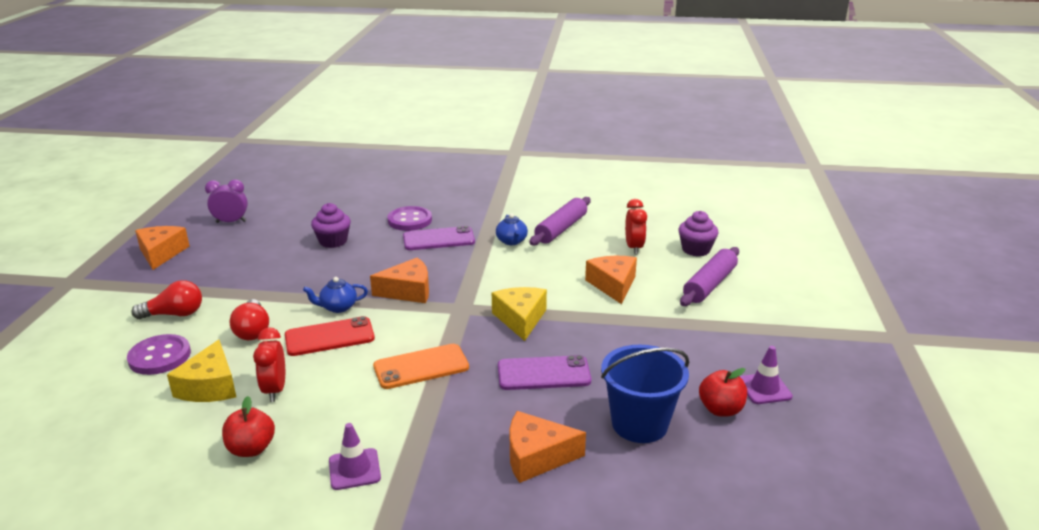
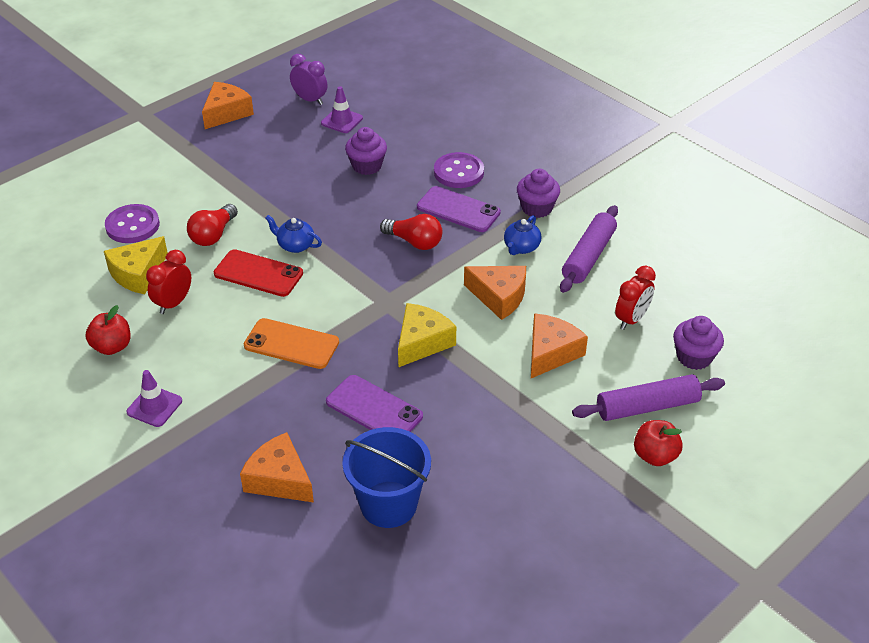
camera: 40 degrees right, 15 degrees up
red light bulb [131,280,202,319] -> red light bulb moved to [380,214,442,250]
orange cheese [370,257,429,303] -> orange cheese moved to [464,266,526,320]
purple rolling pin [529,197,591,246] -> purple rolling pin turned 45 degrees counterclockwise [560,205,618,293]
red apple [699,368,747,417] -> red apple moved to [634,420,683,466]
purple traffic cone [740,346,793,404] -> purple traffic cone moved to [321,86,363,133]
none -> purple cupcake [517,169,560,218]

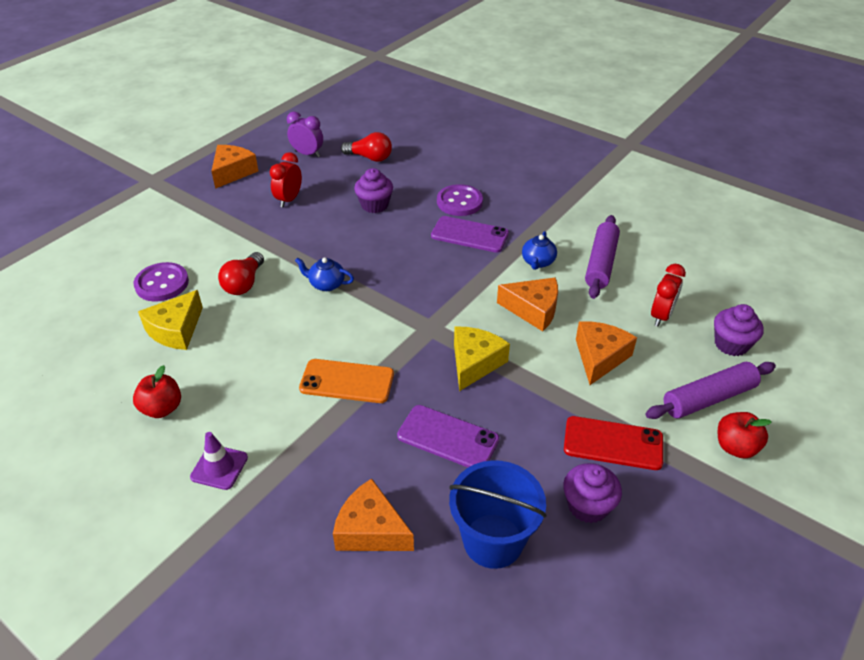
camera: 10 degrees left, 0 degrees up
red clock [146,250,191,314] -> red clock moved to [270,152,302,208]
red phone [214,249,303,297] -> red phone moved to [564,416,663,470]
purple traffic cone [321,86,363,133] -> none
red light bulb [380,214,442,250] -> red light bulb moved to [341,132,392,162]
purple cupcake [517,169,560,218] -> purple cupcake moved to [563,463,622,523]

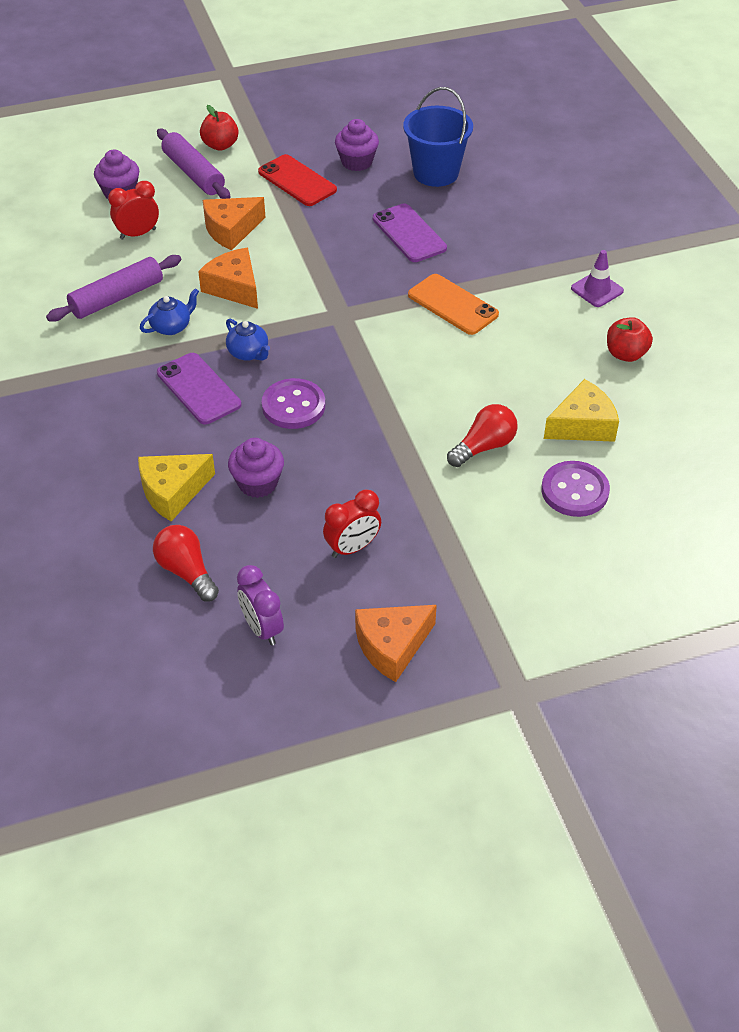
camera: 145 degrees left, 5 degrees up
blue teapot [295,257,354,291] -> blue teapot moved to [226,319,270,361]
orange cheese [333,478,414,551] -> none
purple button [437,184,483,216] -> purple button moved to [262,378,325,429]
yellow cheese [454,326,510,391] -> yellow cheese moved to [138,454,215,521]
purple rolling pin [646,362,776,419] -> purple rolling pin turned 45 degrees clockwise [157,129,230,199]

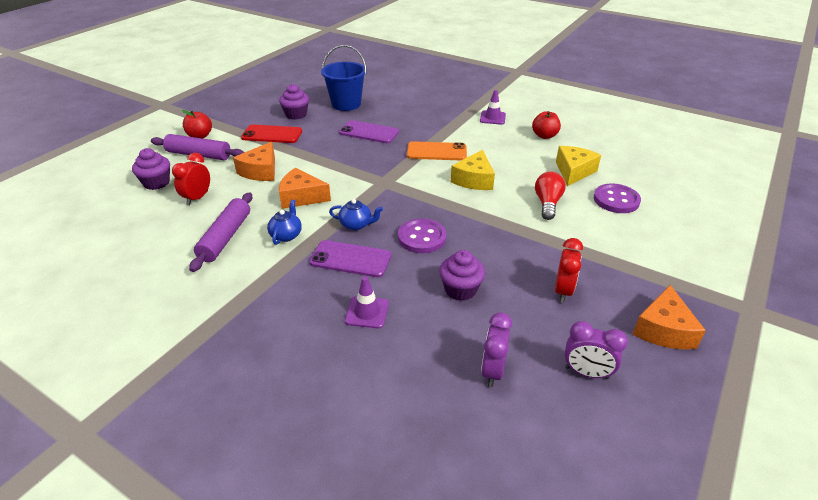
camera: 40 degrees left, 10 degrees down
yellow cheese [138,454,215,521] -> yellow cheese moved to [451,150,495,190]
red light bulb [153,525,219,602] -> purple clock [481,312,512,387]
none -> purple traffic cone [345,277,389,328]

